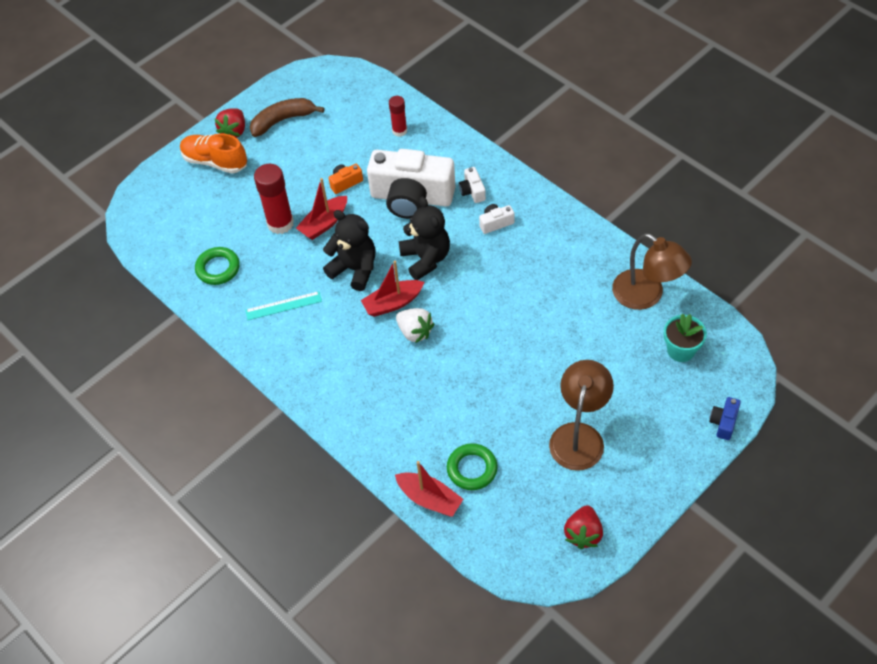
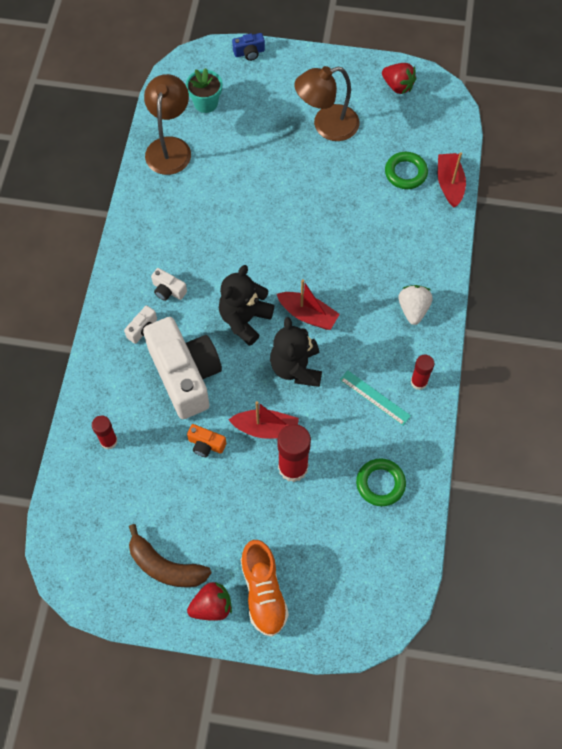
camera: 130 degrees left, 10 degrees up
white strawberry [396,308,434,343] -> white strawberry moved to [398,285,433,325]
red strawberry [564,505,603,549] -> red strawberry turned 60 degrees clockwise [382,63,416,94]
none -> red glue stick [411,355,435,390]

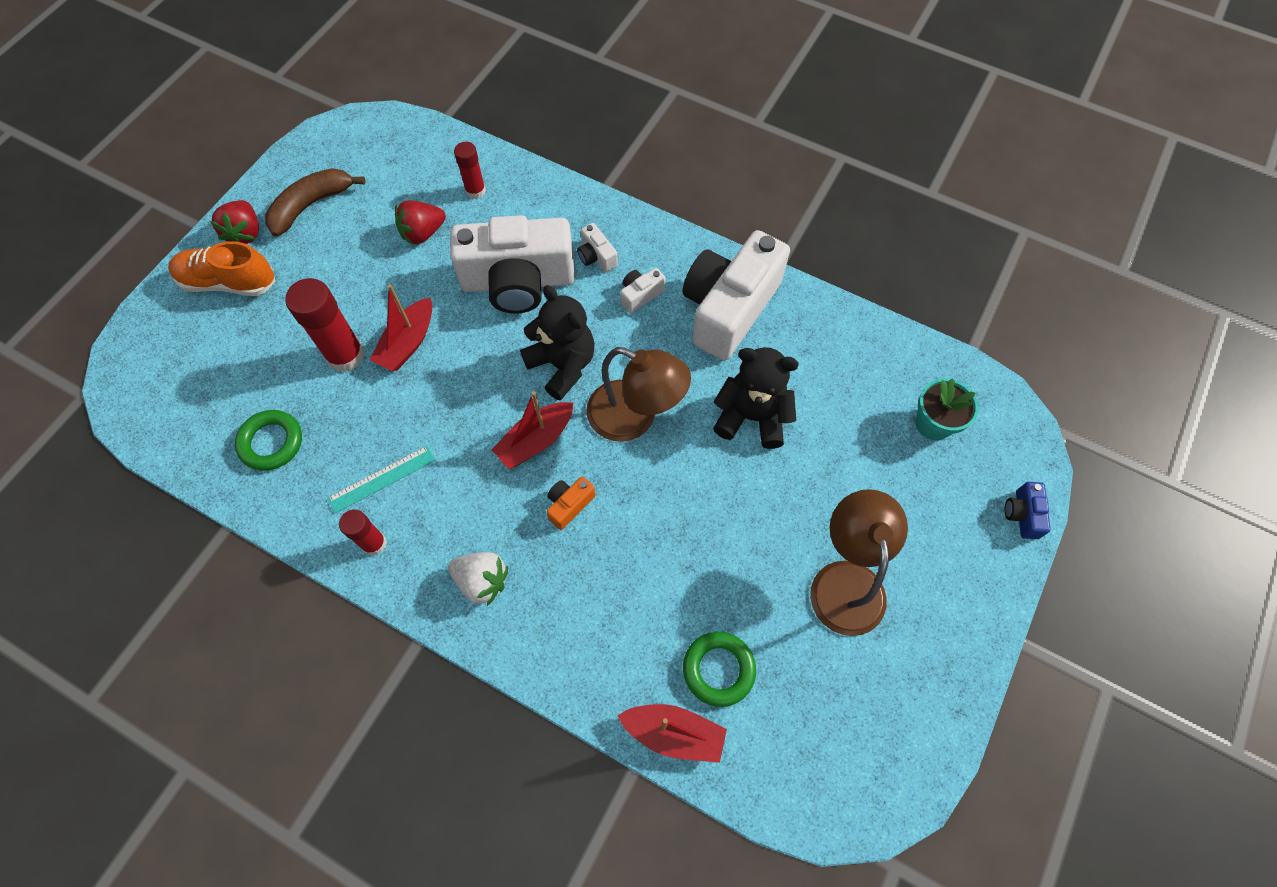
camera: 110 degrees right, 0 degrees up
brown lamp [144,74,191,175] -> brown lamp moved to [586,347,691,442]
orange camera [187,424,226,457] -> orange camera moved to [546,476,596,530]
black teddy bear [270,317,322,387] -> black teddy bear moved to [713,347,799,449]
red strawberry [382,63,416,94] -> red strawberry moved to [395,200,446,244]
none -> white camera [683,230,790,360]

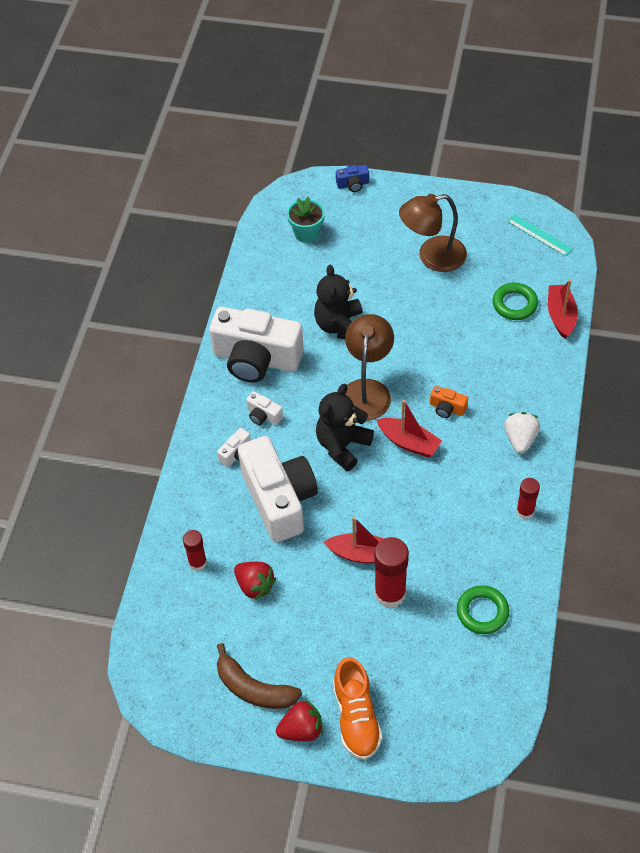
camera: 105 degrees left, 10 degrees down
turquoise ruler [327,446,435,513] -> turquoise ruler moved to [507,214,573,256]

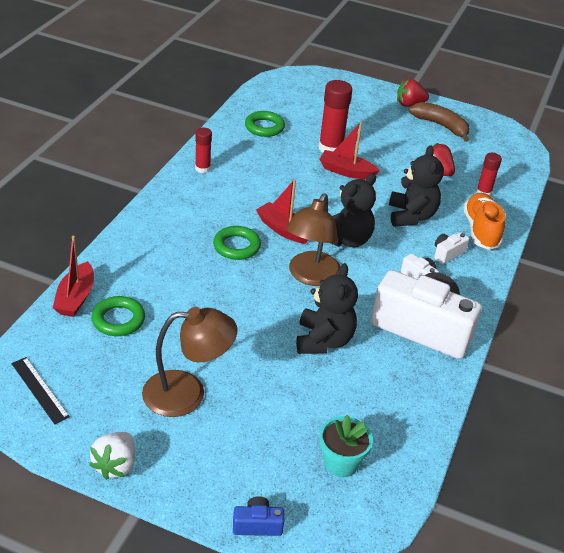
camera: 175 degrees left, 15 degrees down
white camera [238,436,318,542] -> black teddy bear [389,145,444,227]
orange shoe [333,657,382,760] -> orange shoe moved to [463,193,505,250]
orange camera [430,386,468,418] -> green ring [213,226,261,260]
white strawberry [504,412,540,454] -> white strawberry moved to [89,432,135,480]
turquoise ruler [507,214,573,256] -> black ruler [11,357,70,424]

